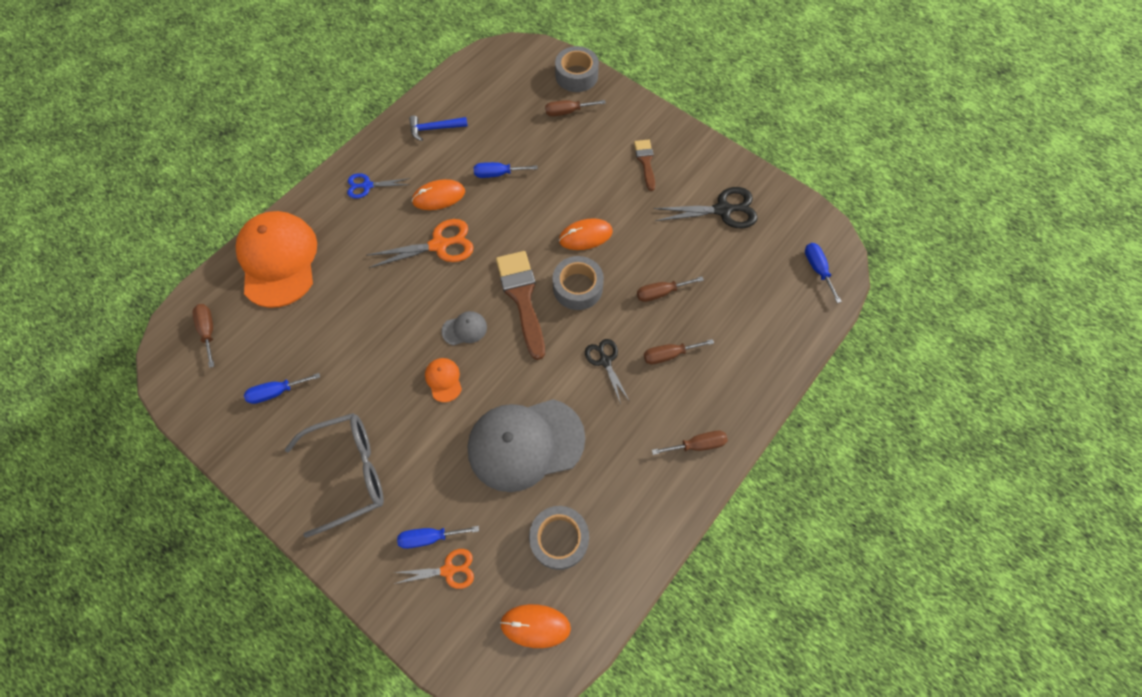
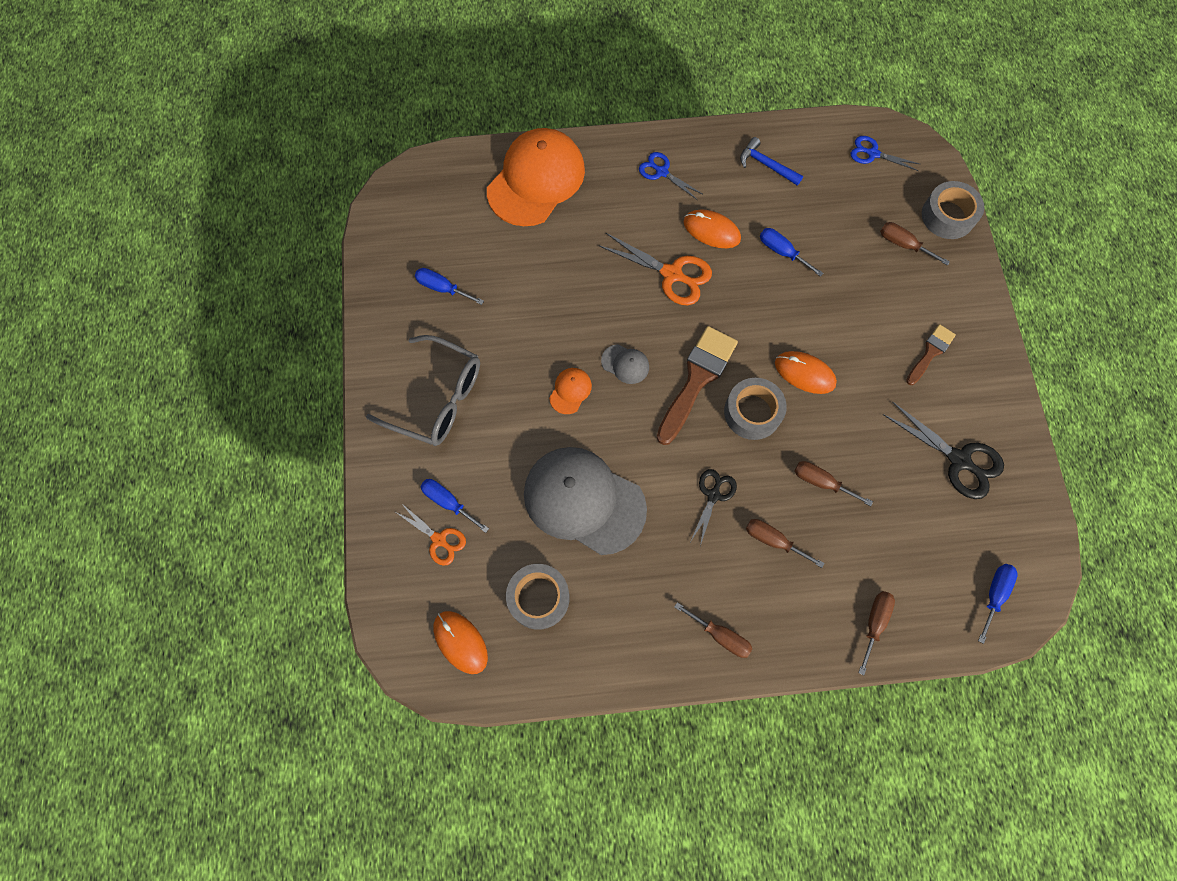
camera: 45 degrees right, 5 degrees up
brown screwdriver [192,304,214,368] -> brown screwdriver moved to [858,591,895,675]
none -> blue scissors [851,136,919,171]

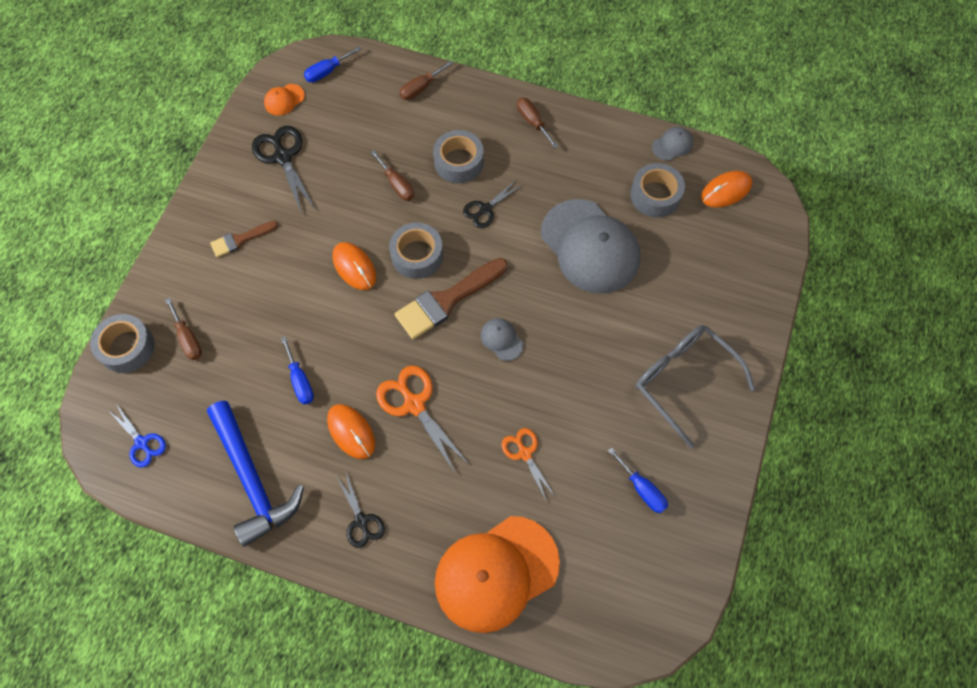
camera: 155 degrees left, 5 degrees down
orange scissors [394,503,466,566] -> orange scissors moved to [502,428,555,500]
blue screwdriver [420,479,489,533] -> none
orange mouse [433,611,488,674] -> orange mouse turned 75 degrees clockwise [701,171,752,208]
orange cap [549,368,592,414] -> orange cap moved to [264,84,305,116]
blue scissors [639,152,702,200] -> black scissors [337,473,385,548]
blue hammer [740,137,803,186] -> blue hammer [207,401,304,547], size x1.95
brown screwdriver [746,519,825,568] -> grey tape [433,130,484,183]
none -> grey cap [652,127,693,161]

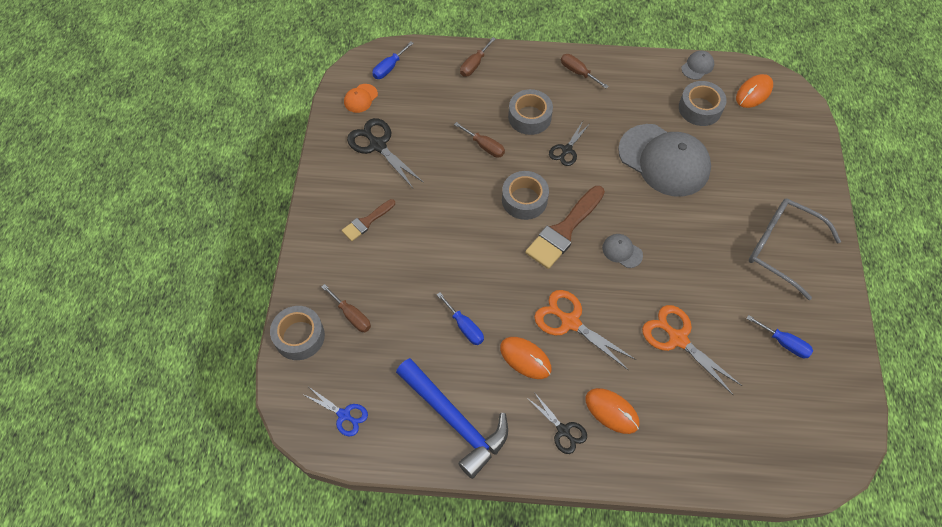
camera: 15 degrees left, 5 degrees down
orange mouse [332,242,376,290] -> orange mouse moved to [585,388,639,434]
orange cap [435,516,560,633] -> none
orange scissors [502,428,555,500] -> orange scissors [642,305,742,395], size x1.60

